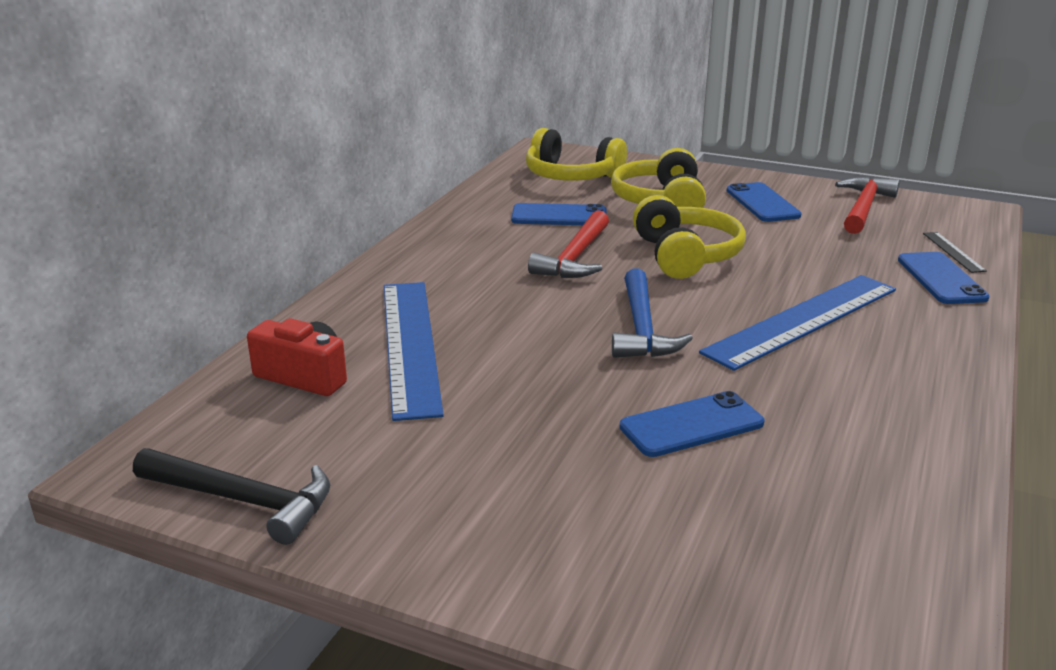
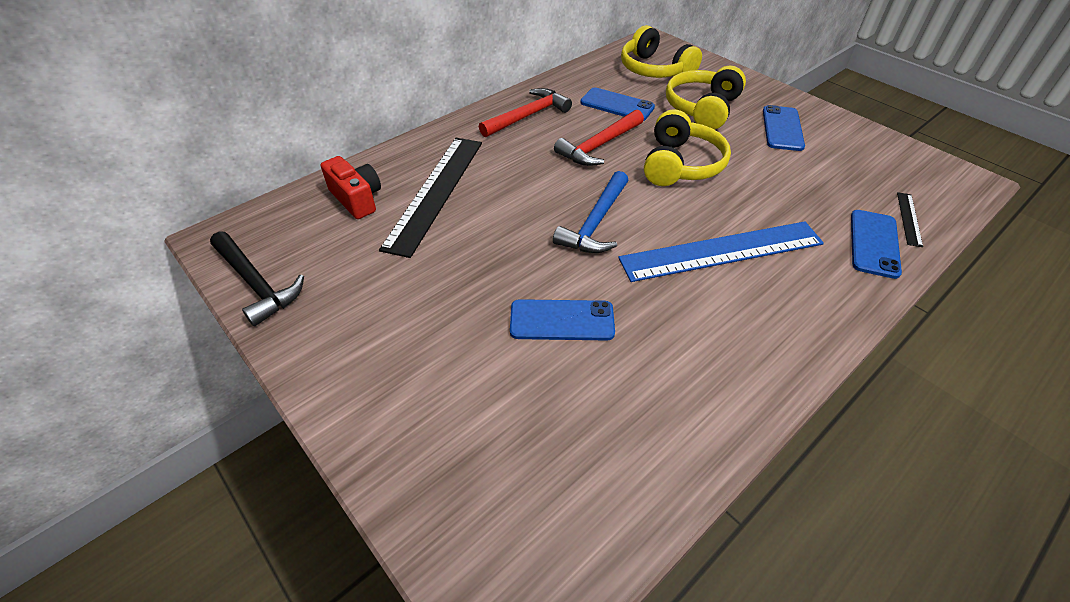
camera: 25 degrees right, 20 degrees up
blue ruler [384,282,444,421] -> black ruler [379,138,482,258]
red hammer [835,176,900,234] -> red hammer moved to [479,88,572,137]

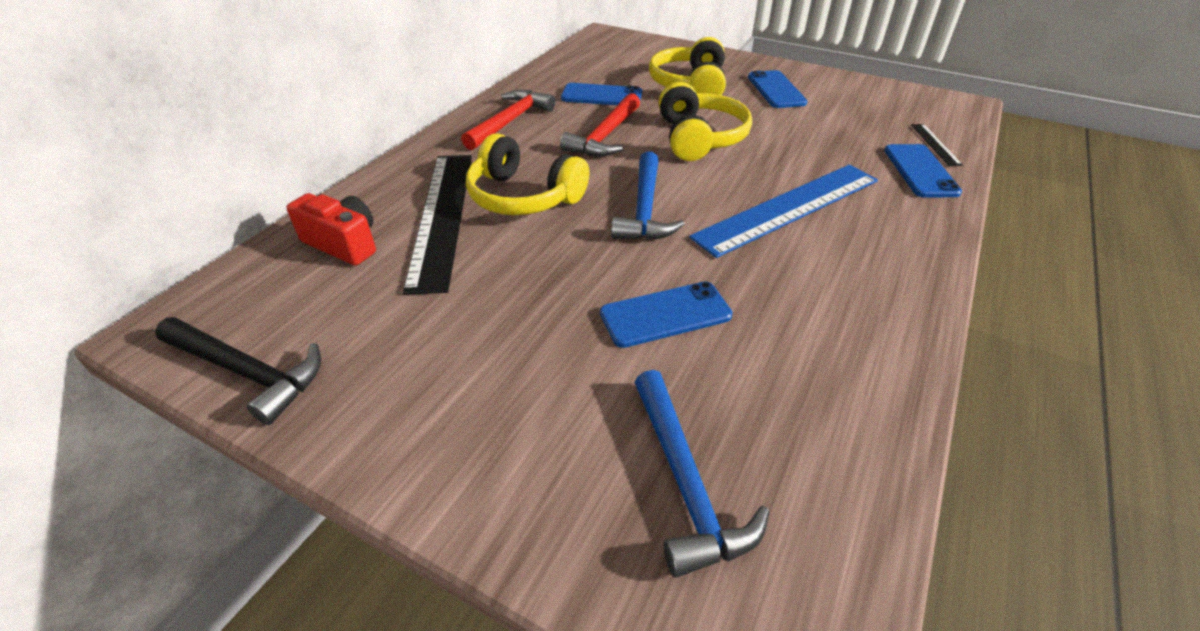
camera: 20 degrees left, 5 degrees down
yellow headphones [621,25,702,78] -> yellow headphones moved to [466,133,590,215]
none -> blue hammer [634,370,770,578]

